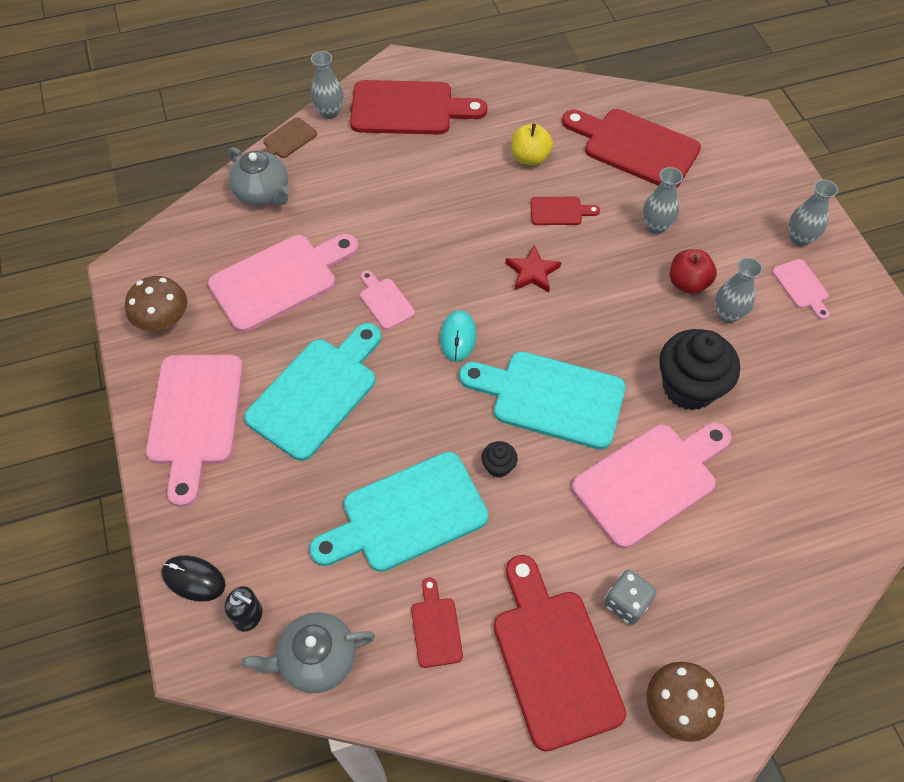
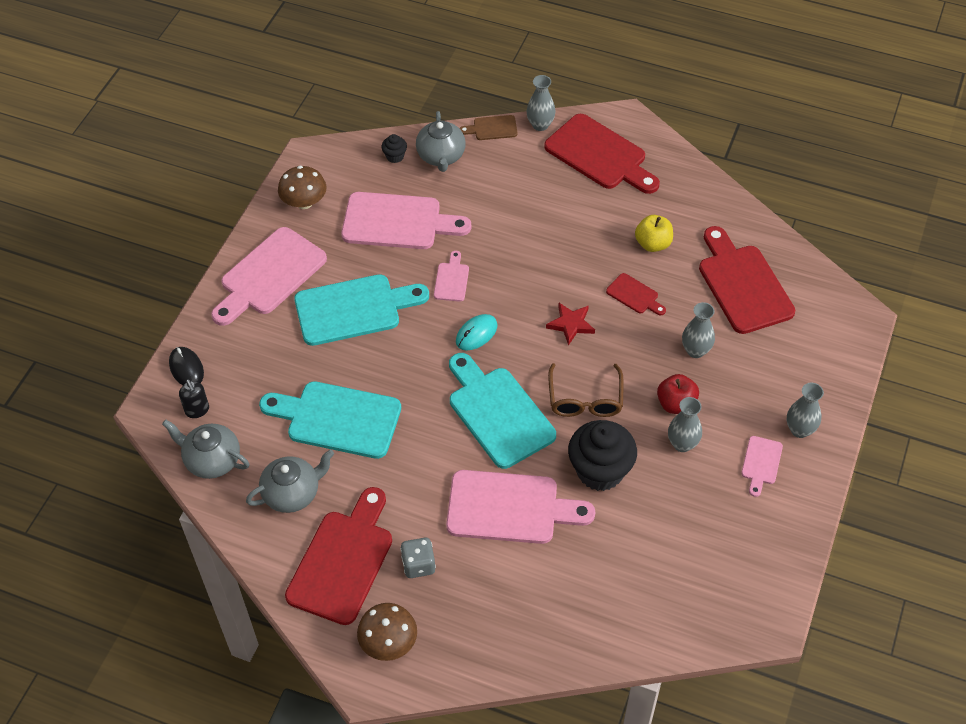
camera: 40 degrees right, 5 degrees down
red cutting board [411,578,463,668] -> grey teapot [246,449,334,513]
black cupcake [481,441,518,478] -> black cupcake moved to [381,134,407,163]
none -> brown glasses [548,363,624,417]

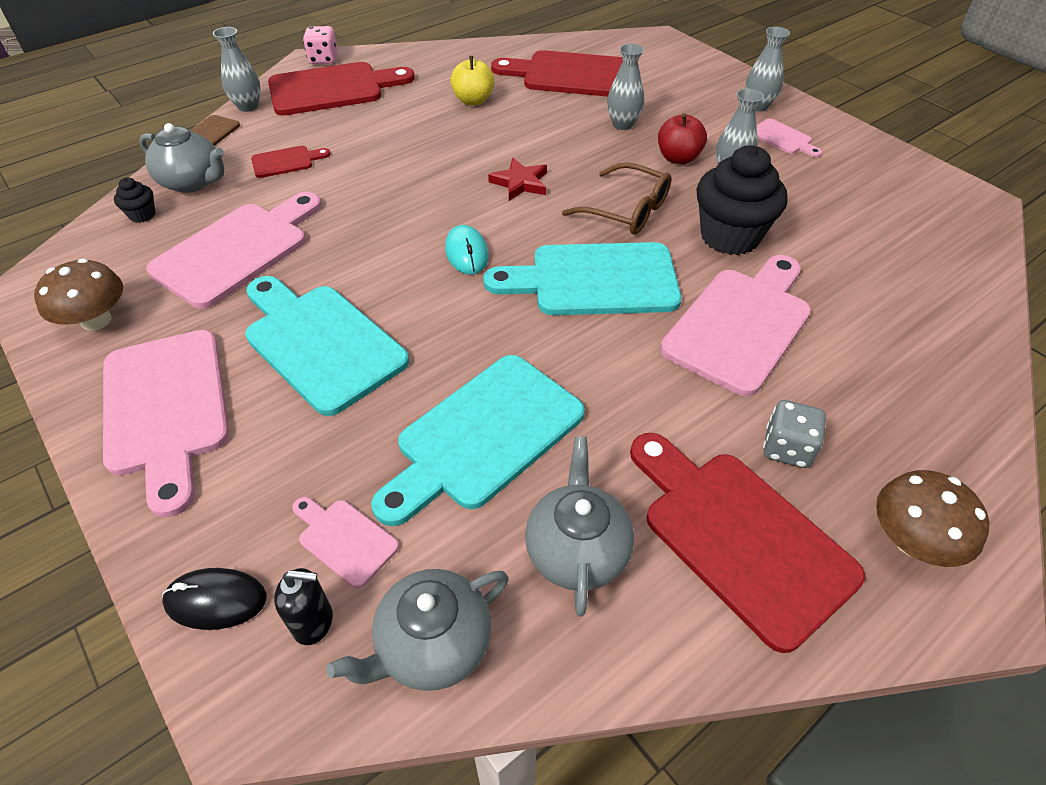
camera: 60 degrees left, 5 degrees down
turquoise cutting board [294,274,429,346] -> turquoise cutting board turned 60 degrees counterclockwise [245,276,409,416]
pink cutting board [434,251,469,302] -> pink cutting board moved to [292,497,399,588]
red cutting board [606,273,666,315] -> red cutting board moved to [251,146,331,178]
none -> pink dice [303,26,338,64]

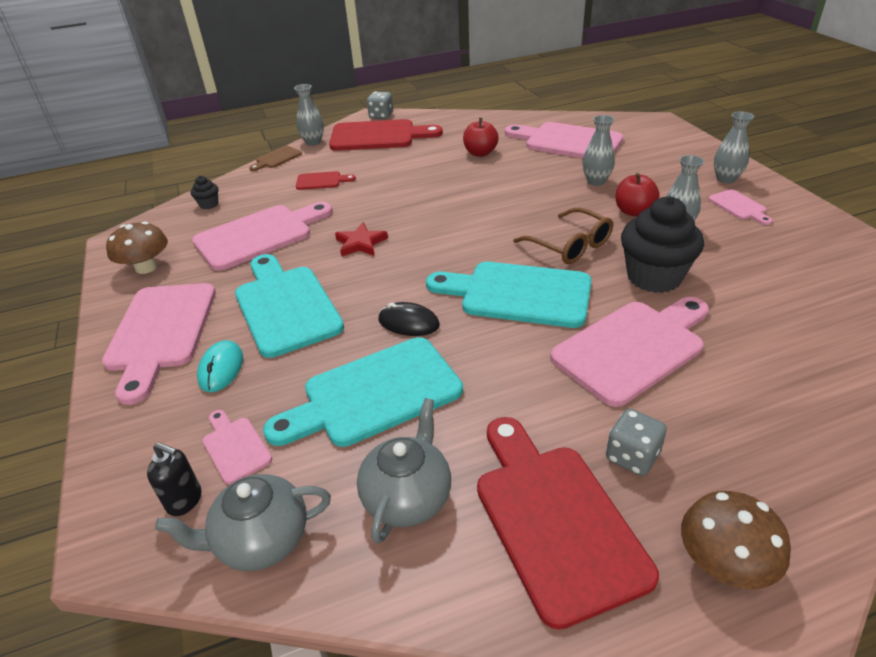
camera: 20 degrees right, 10 degrees down
grey teapot [139,123,224,193] -> none
black mouse [162,568,267,630] -> black mouse moved to [378,302,440,336]
pink dice [303,26,338,64] -> grey dice [367,91,393,119]
turquoise mouse [445,225,489,274] -> turquoise mouse moved to [197,340,243,392]
yellow apple [450,56,495,105] -> red apple [463,118,499,157]
red star [488,158,547,201] -> red star moved to [335,222,388,257]
red cutting board [491,50,623,97] -> pink cutting board [505,122,623,158]

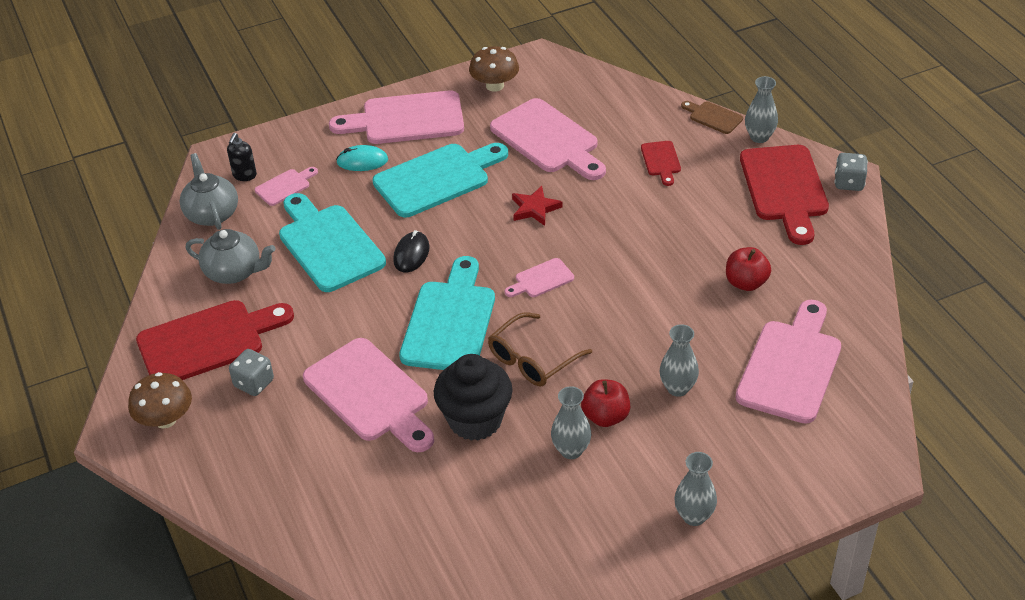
camera: 85 degrees right, 5 degrees up
black cupcake [191,176,218,209] -> none
pink cutting board [708,189,773,225] -> pink cutting board moved to [505,258,574,297]

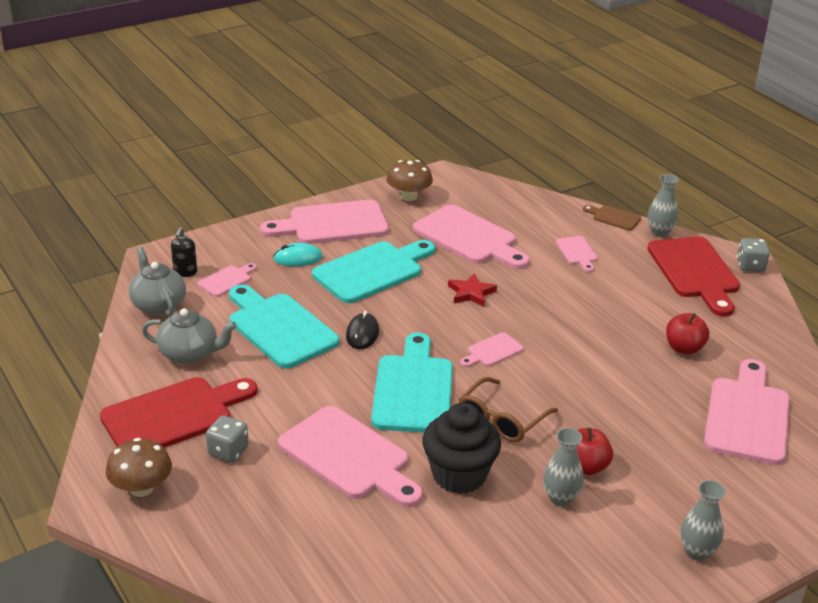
camera: 10 degrees left, 10 degrees down
red cutting board [641,141,681,186] -> pink cutting board [556,236,597,272]
grey vase [660,324,699,397] -> none

